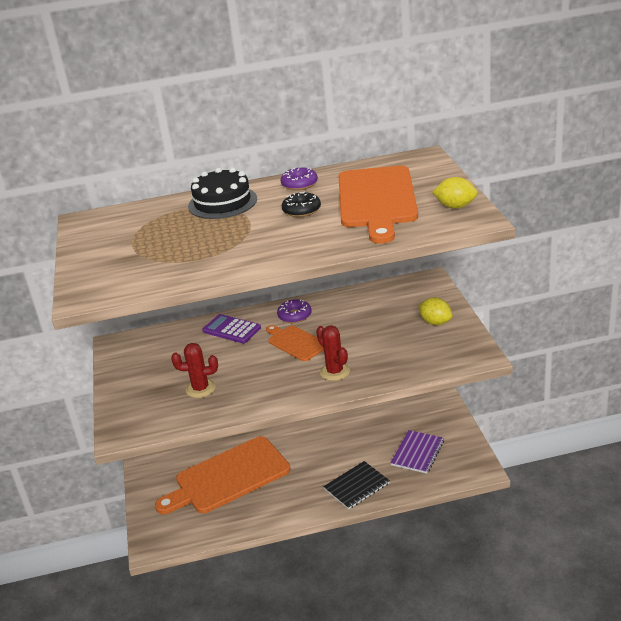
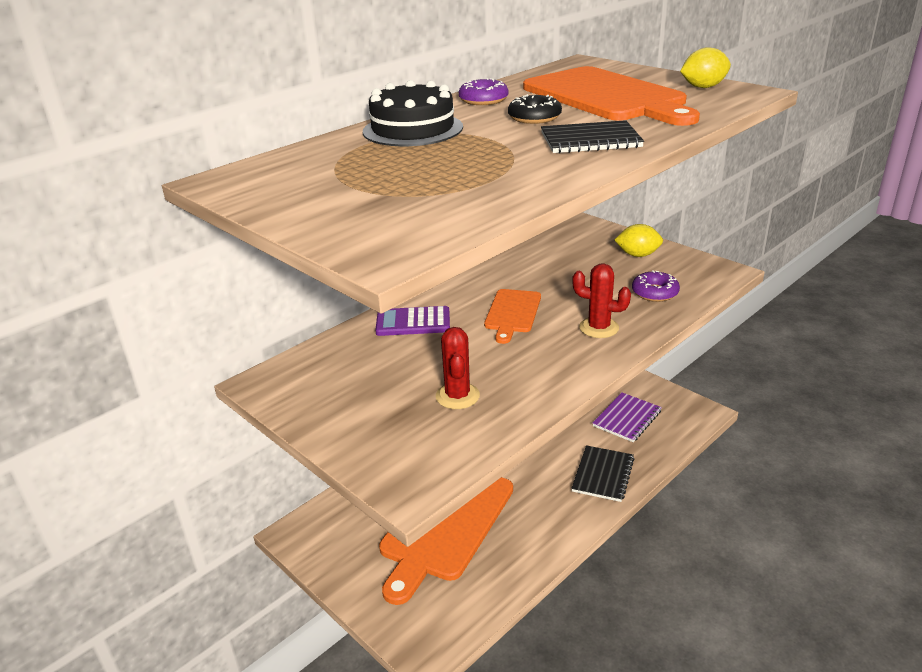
camera: 35 degrees left, 0 degrees up
red cactus [171,343,218,398] -> red cactus turned 60 degrees counterclockwise [436,327,480,409]
orange cutting board [266,325,324,361] -> orange cutting board turned 90 degrees counterclockwise [484,289,541,344]
purple donut [277,299,312,323] -> purple donut moved to [632,270,680,302]
purple notebook [391,430,444,474] -> purple notebook turned 45 degrees clockwise [593,392,662,442]
none -> black notebook [541,120,644,154]

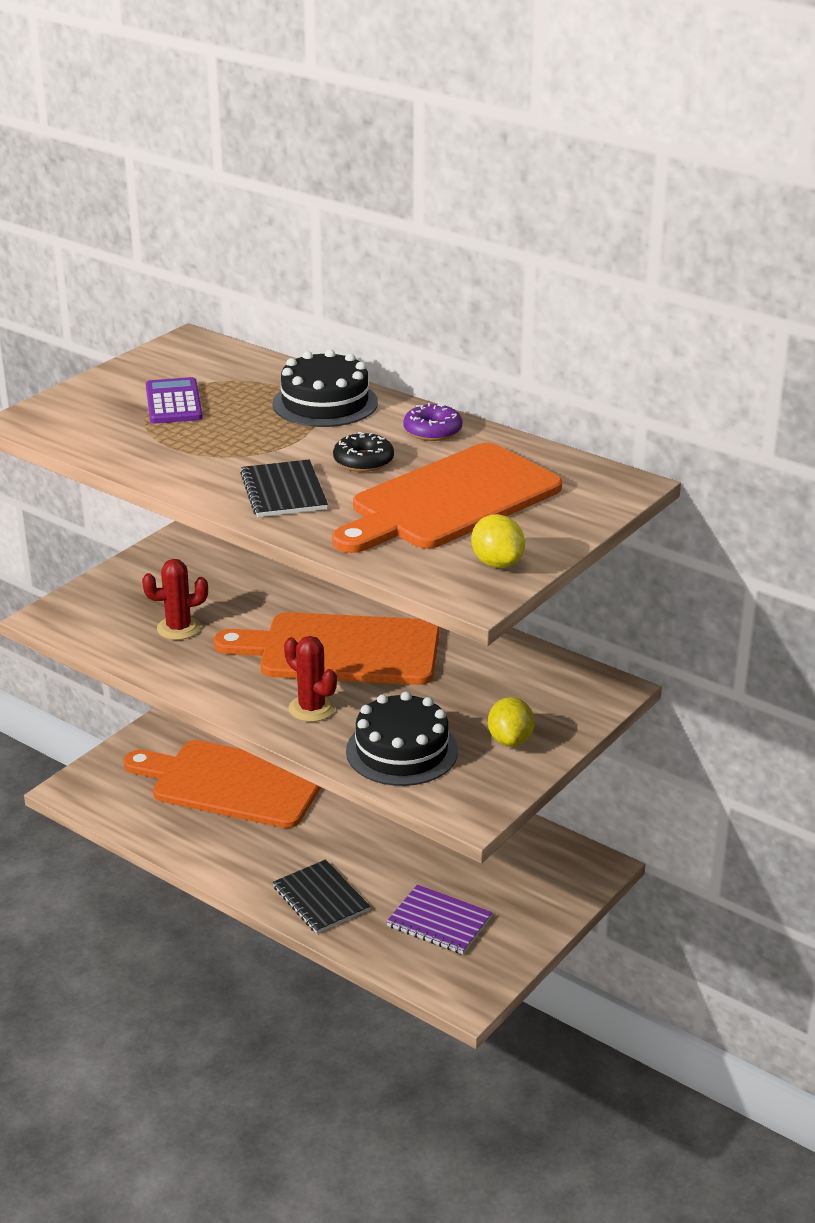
camera: 80 degrees right, 0 degrees up
purple calculator [375,306,450,336] -> purple calculator moved to [146,377,203,423]
orange cutting board [484,289,541,344] -> orange cutting board [214,612,440,685], size x1.95
black notebook [571,445,634,502] -> black notebook turned 45 degrees clockwise [273,860,370,934]
red cactus [572,263,631,338] -> red cactus turned 60 degrees counterclockwise [284,636,337,722]
purple donut [632,270,680,302] -> black cake [346,692,458,786]

